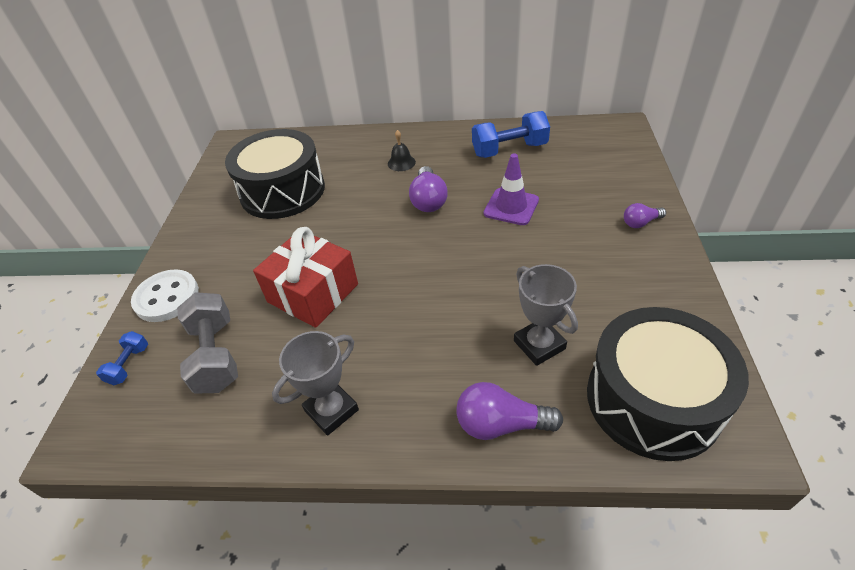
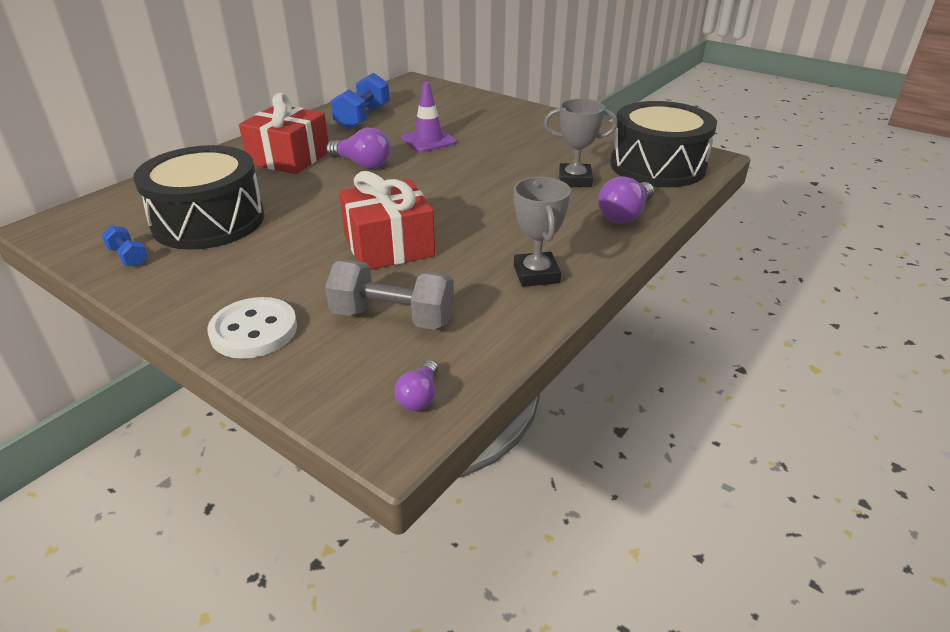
camera: 60 degrees left, 10 degrees down
blue dumbbell [96,331,148,385] -> blue dumbbell moved to [101,226,148,267]
black bell [388,130,416,171] -> red gift [239,93,328,174]
purple light bulb [624,203,666,228] -> purple light bulb moved to [395,360,438,411]

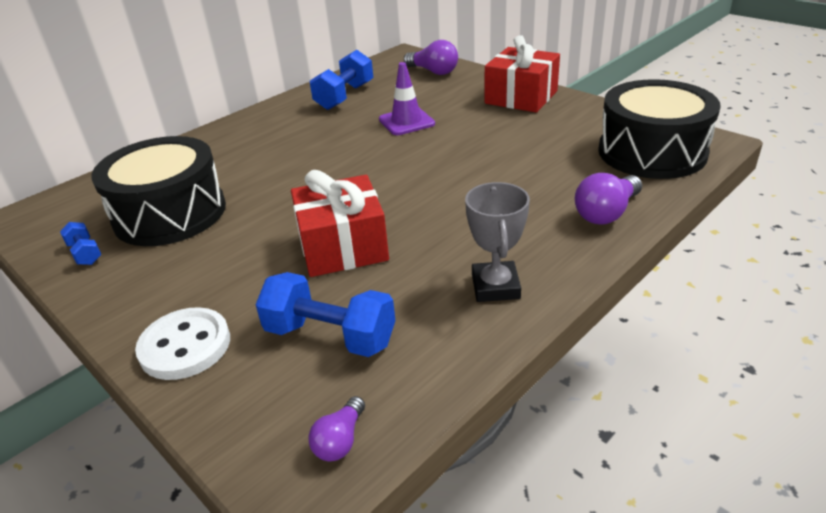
camera: 10 degrees right, 0 degrees up
red gift [239,93,328,174] -> red gift moved to [485,35,560,112]
grey dumbbell [325,260,454,330] -> blue dumbbell [255,272,395,357]
purple light bulb [326,128,390,169] -> purple light bulb moved to [404,40,458,75]
grey trophy [544,99,618,187] -> none

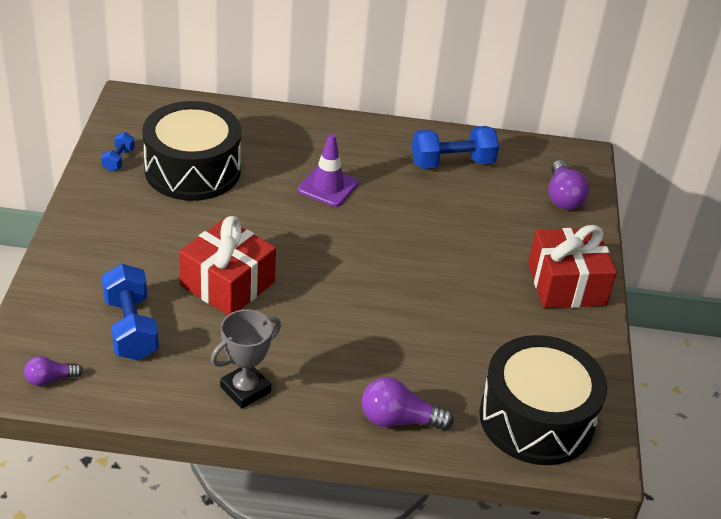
camera: 45 degrees right, 5 degrees up
white button [135,307,230,380] -> none
purple traffic cone [379,62,435,135] -> purple traffic cone moved to [298,134,358,207]

